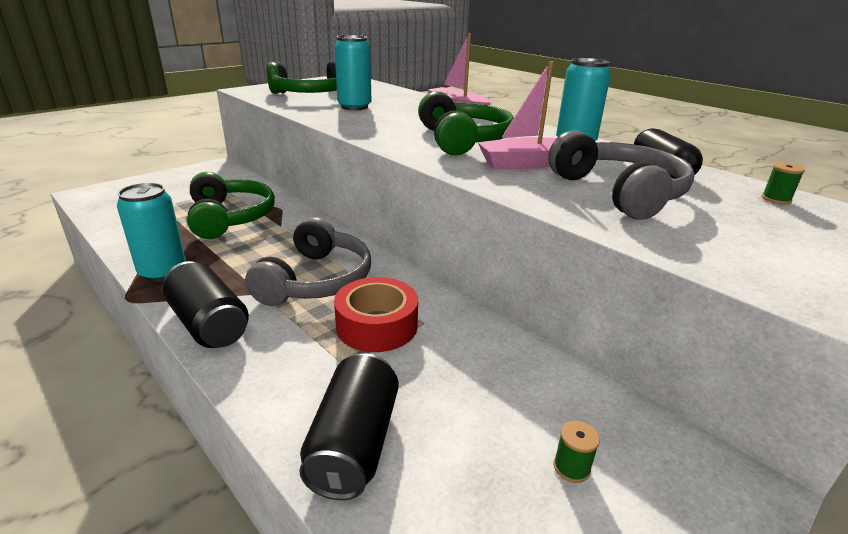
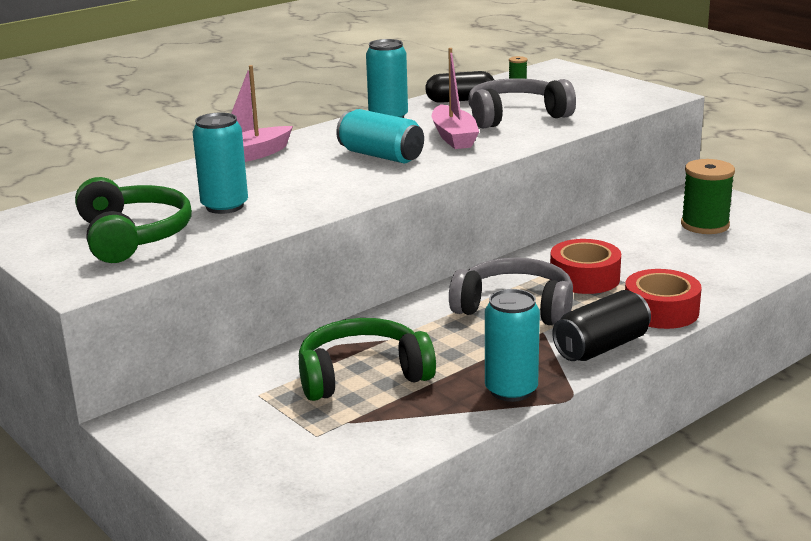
camera: 85 degrees left, 5 degrees down
black can [299,353,399,500] -> none
green headphones [418,91,514,155] -> turquoise can [336,109,424,163]
green spool [554,421,600,483] -> green spool [681,159,735,234], size x2.30
none -> red tape [625,269,702,329]

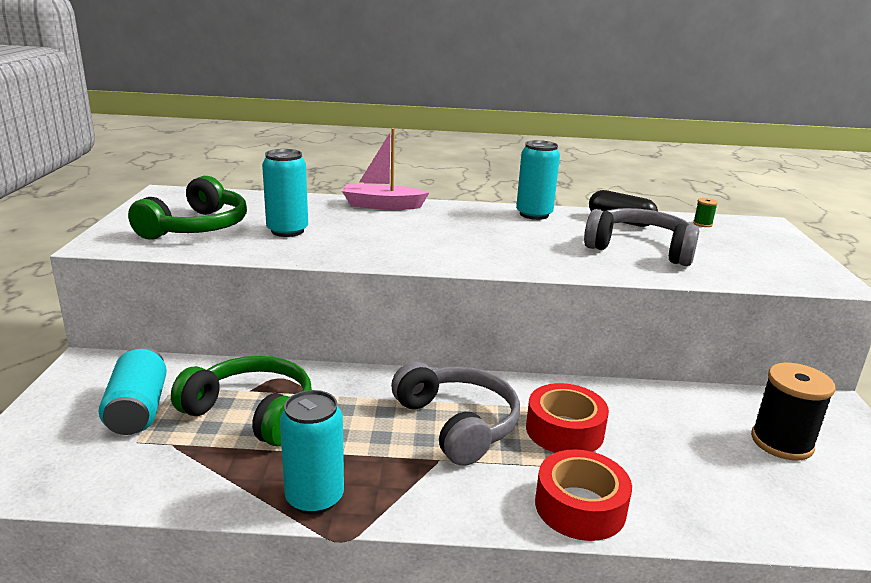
camera: 40 degrees right, 0 degrees up
turquoise can [336,109,424,163] -> turquoise can moved to [99,347,167,435]
pink boat [432,48,479,149] -> none
black can [552,290,651,361] -> none
green spool [681,159,735,234] -> black spool [751,363,835,460]

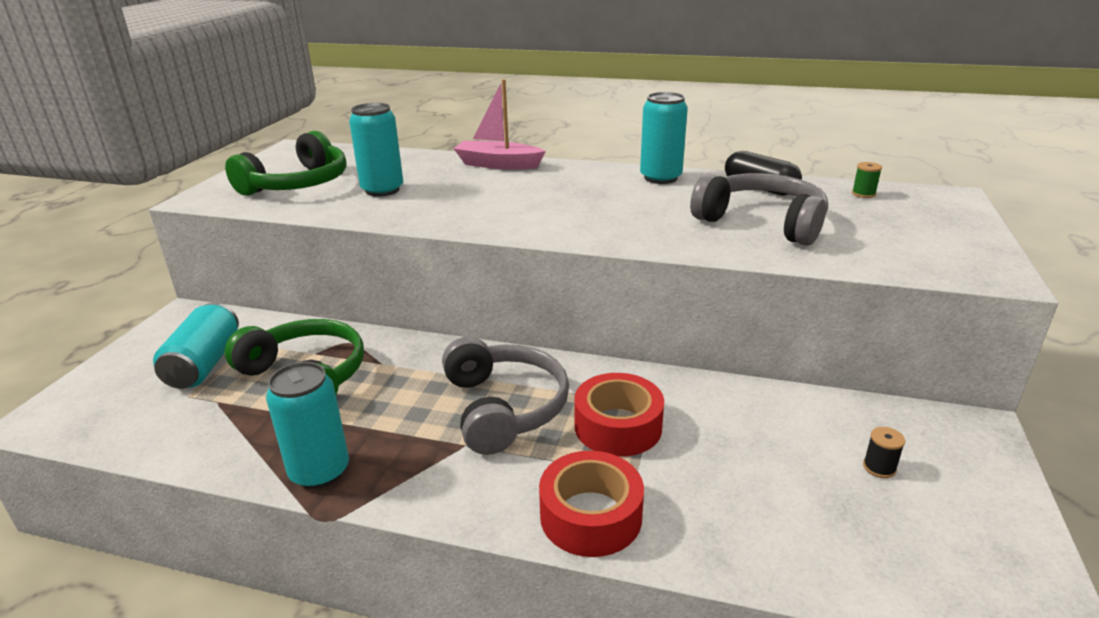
camera: 15 degrees right, 5 degrees up
black spool [751,363,835,460] -> black spool [863,427,905,478], size x0.43

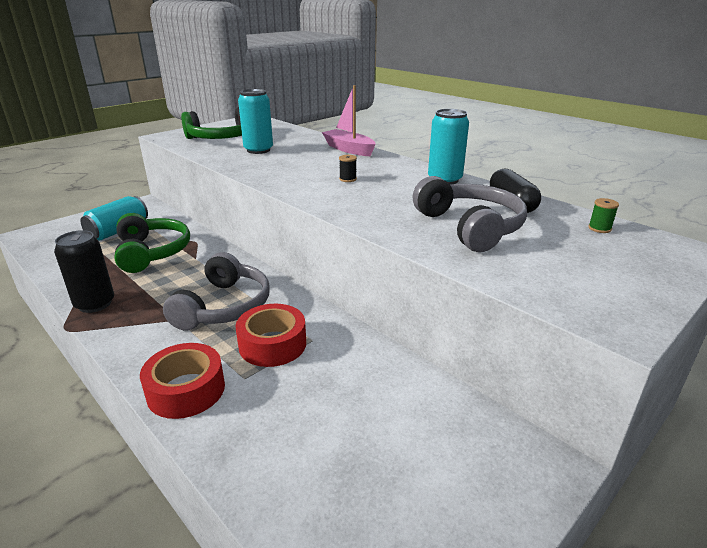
camera: 30 degrees right, 0 degrees up
turquoise can [266,362,349,489] -> black can [54,230,114,313]
black spool [863,427,905,478] -> black spool moved to [339,155,357,182]

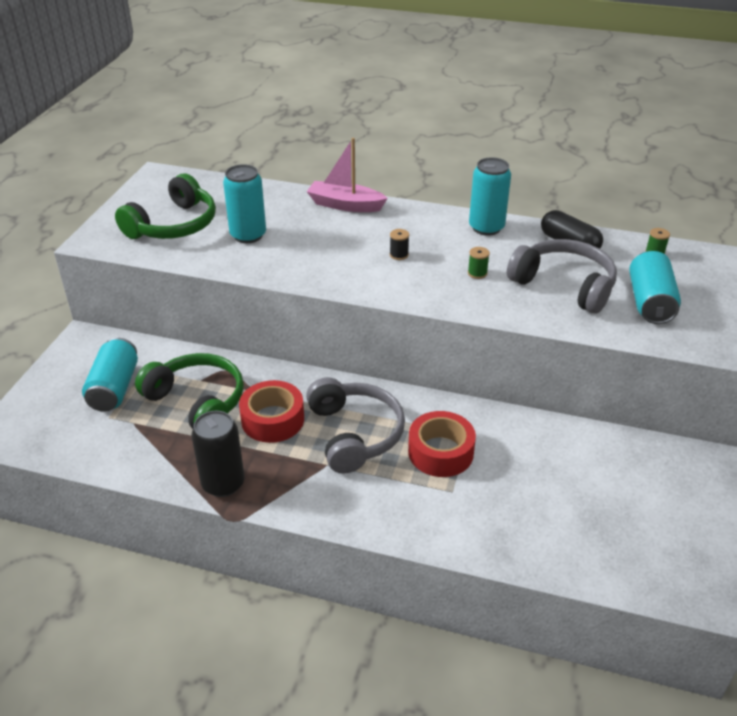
camera: 30 degrees left, 10 degrees up
red tape [140,343,225,419] -> red tape moved to [239,380,304,443]
none -> green spool [468,247,490,279]
none -> turquoise can [629,251,681,324]

